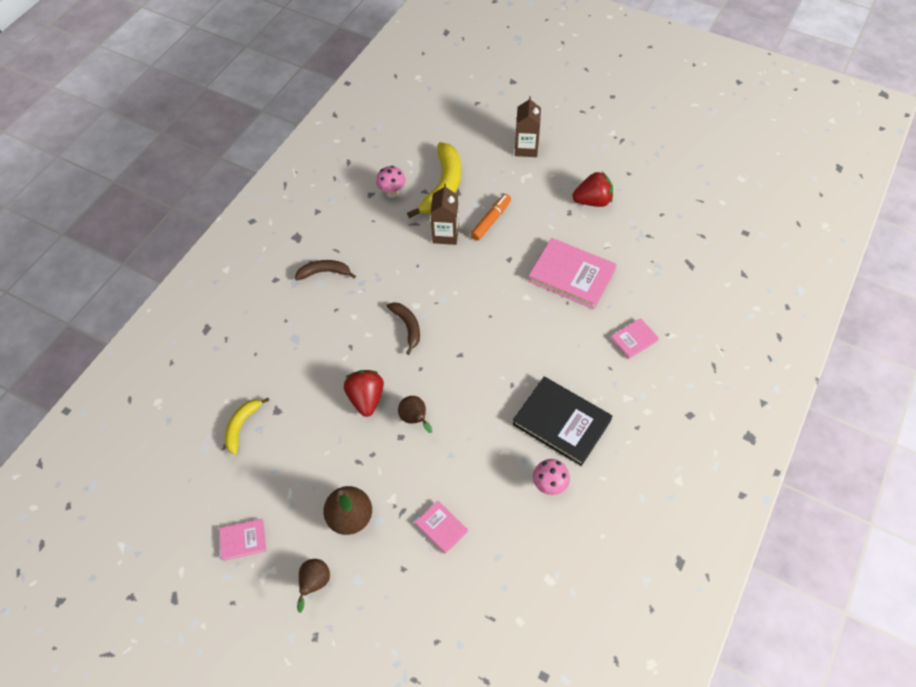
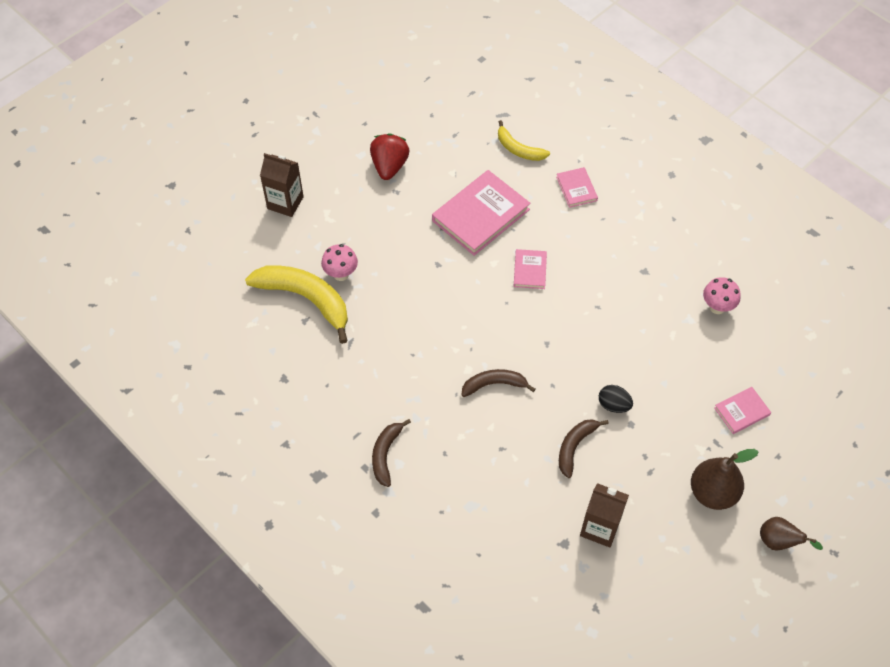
camera: 75 degrees left, 0 degrees up
pink book [219,519,266,561] -> pink book moved to [514,249,547,289]
yellow banana [225,398,269,455] -> yellow banana moved to [498,120,550,161]
red strawberry [344,370,384,417] -> brown banana [559,419,609,478]
pink mushroom [376,166,406,198] -> pink mushroom moved to [321,244,358,281]
brown pear [398,396,432,433] -> black egg [599,385,633,413]
brown carton [430,184,459,245] -> brown carton moved to [580,483,629,547]
orange marker [471,194,511,241] -> none
black book [512,377,612,466] -> none

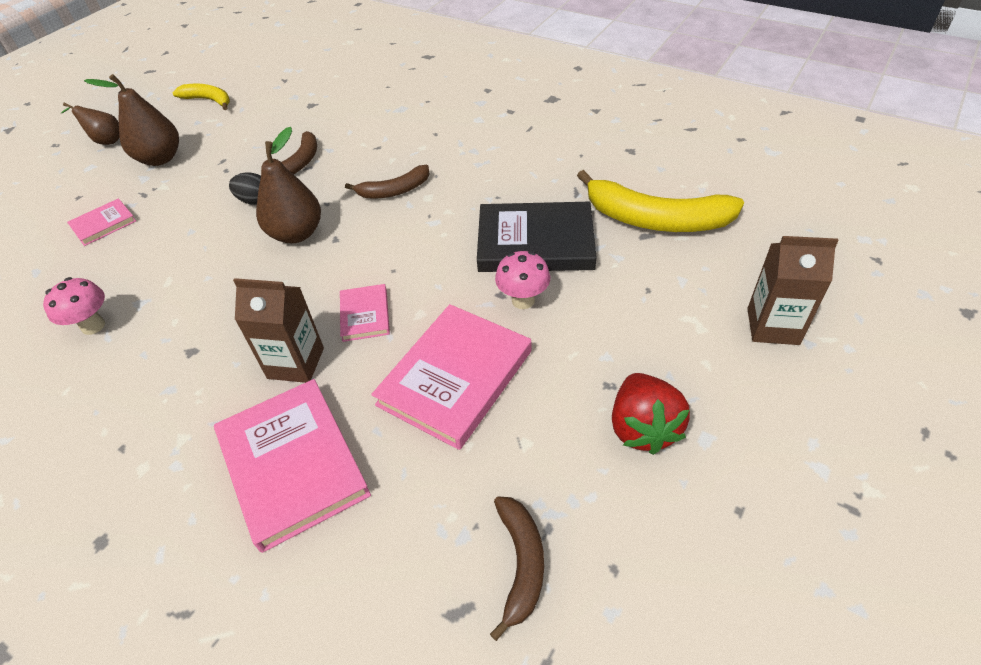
camera: 170 degrees right, 10 degrees down
pink mushroom [321,244,358,281] -> pink mushroom moved to [495,251,550,309]
brown banana [372,419,411,487] -> brown banana moved to [490,496,544,641]
yellow banana [498,120,550,161] -> yellow banana moved to [173,83,230,110]
pink book [556,167,598,208] -> pink book [214,379,371,553], size x1.97
brown carton [580,483,629,547] -> brown carton moved to [233,278,324,383]
none -> brown pear [256,127,321,243]
none -> black book [477,202,597,272]

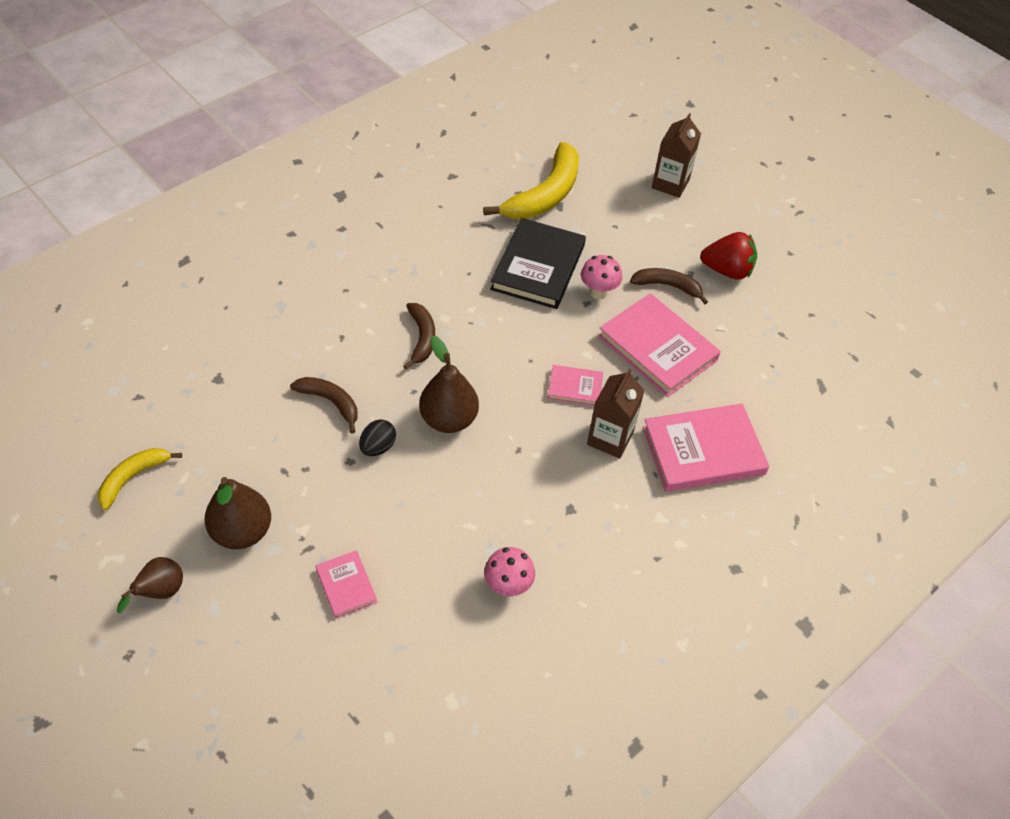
camera: 80 degrees left, 5 degrees up
brown banana [490,496,544,641] -> brown banana moved to [630,268,708,304]

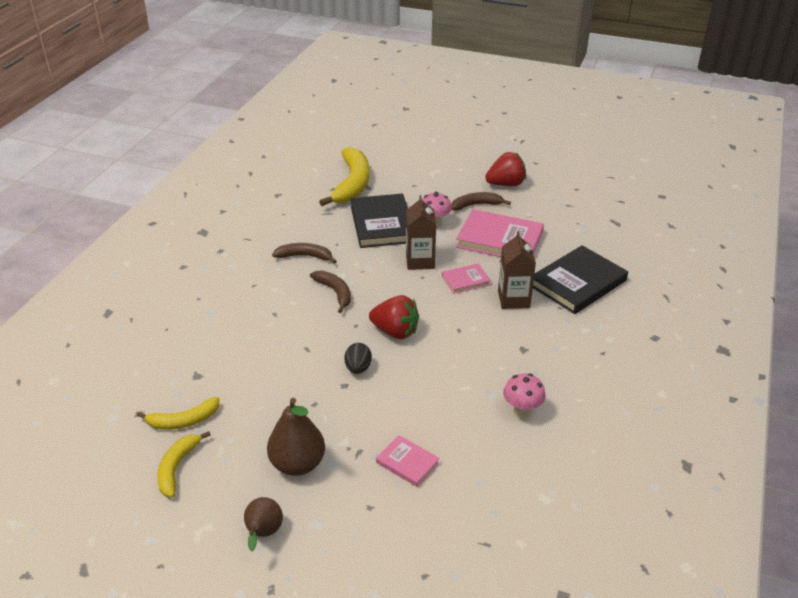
camera: 25 degrees left, 15 degrees down
brown banana [290,377,358,434] -> brown banana moved to [272,243,337,264]
brown pear [419,336,479,433] -> red strawberry [369,295,419,339]
pink book [643,404,769,492] -> black book [533,245,628,314]
brown carton [652,113,701,198] -> brown carton moved to [406,195,436,270]
none -> yellow banana [137,397,219,430]

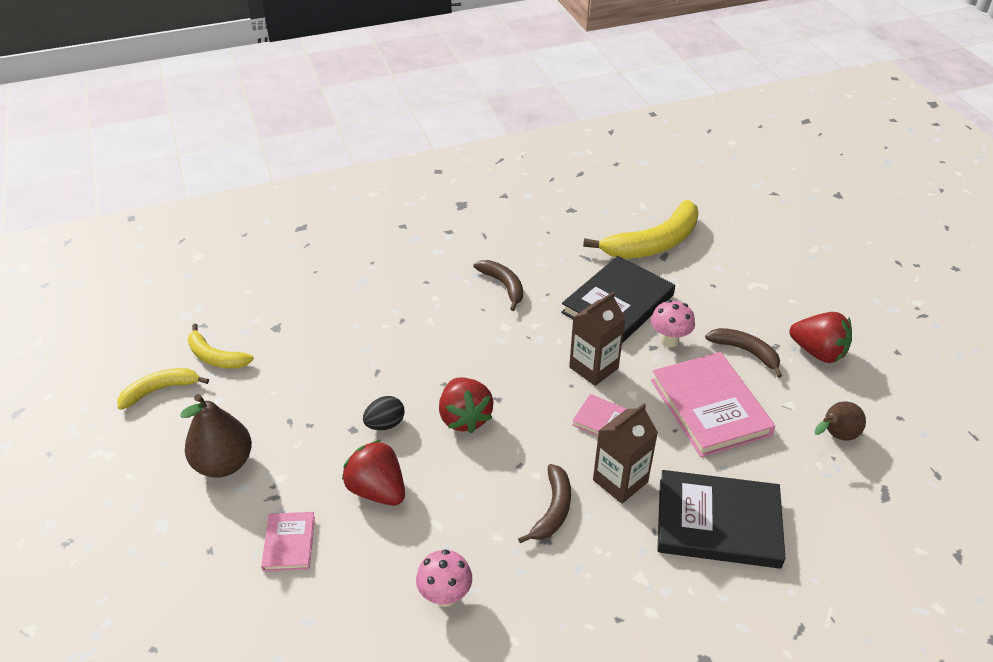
camera: 50 degrees right, 5 degrees up
brown pear [244,497,283,551] -> brown pear moved to [814,401,866,441]
brown banana [310,270,351,313] -> brown banana moved to [518,464,571,543]
none -> red strawberry [342,440,405,506]

